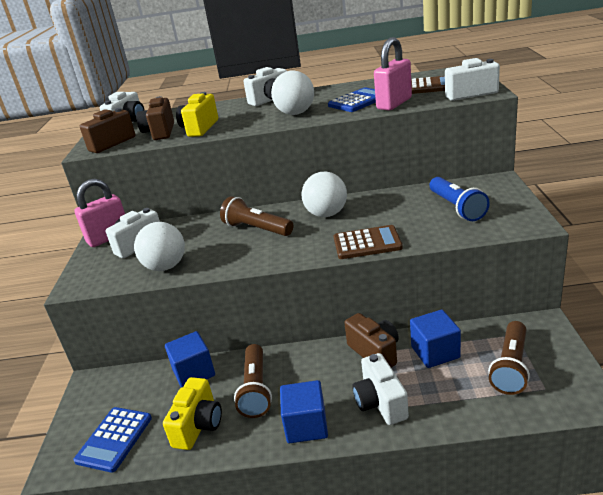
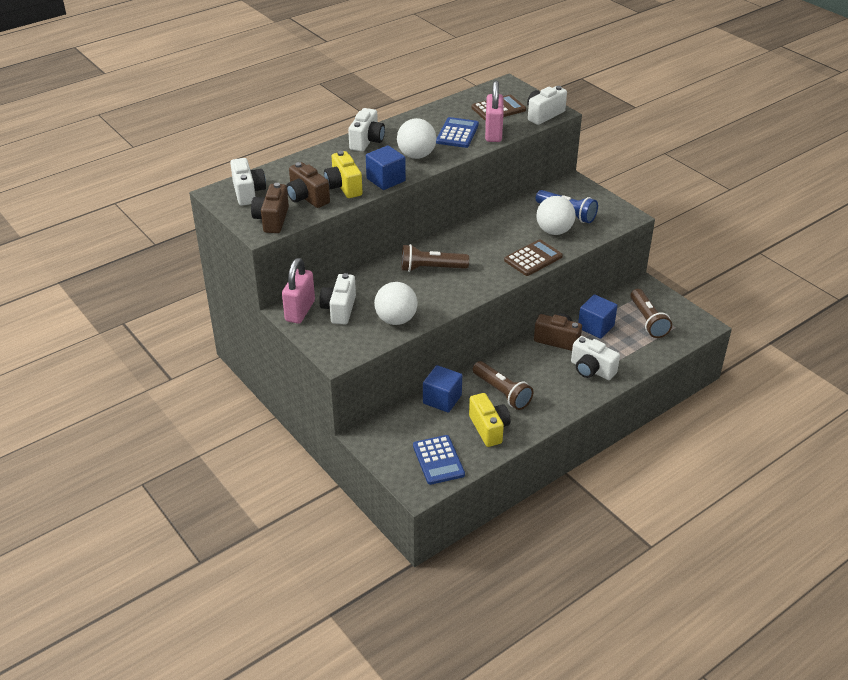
camera: 40 degrees left, 10 degrees up
blue cube [280,380,328,443] -> blue cube moved to [366,145,406,190]
white ball [301,172,347,217] -> white ball moved to [536,196,576,235]

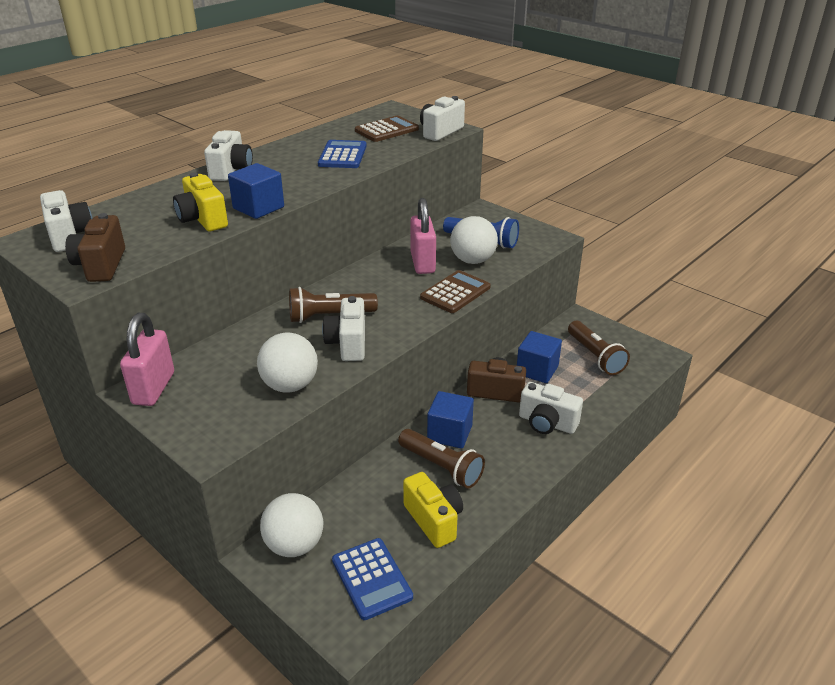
camera: 10 degrees left, 5 degrees down
brown camera [286,162,330,208] -> none
white camera [319,273,356,325] -> white camera moved to [322,296,365,361]
white ball [397,118,436,159] -> white ball moved to [260,493,323,557]
blue cube [423,365,462,413] -> blue cube moved to [427,391,474,449]
pink padlock [485,81,504,142] -> pink padlock moved to [410,198,436,274]

